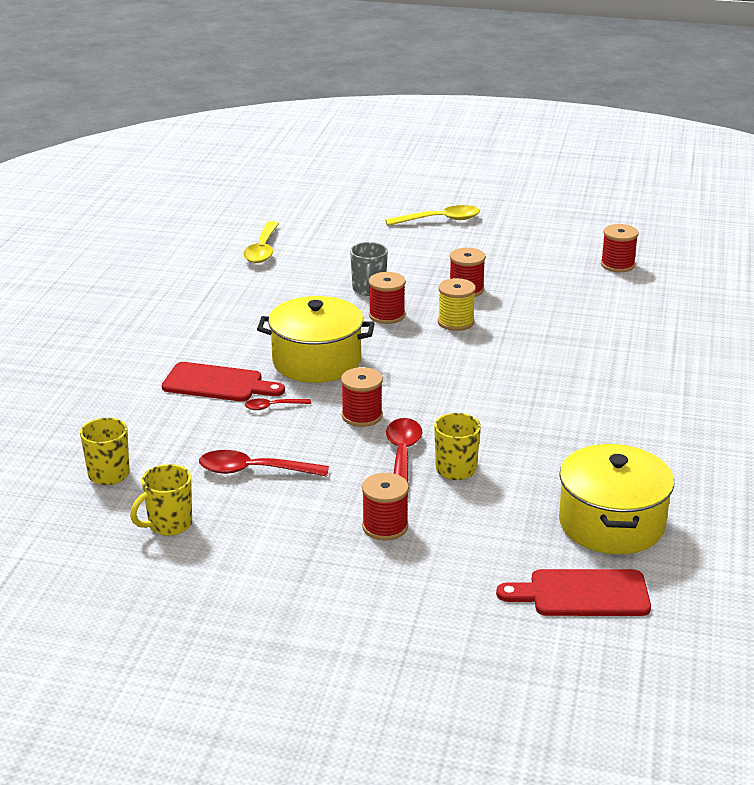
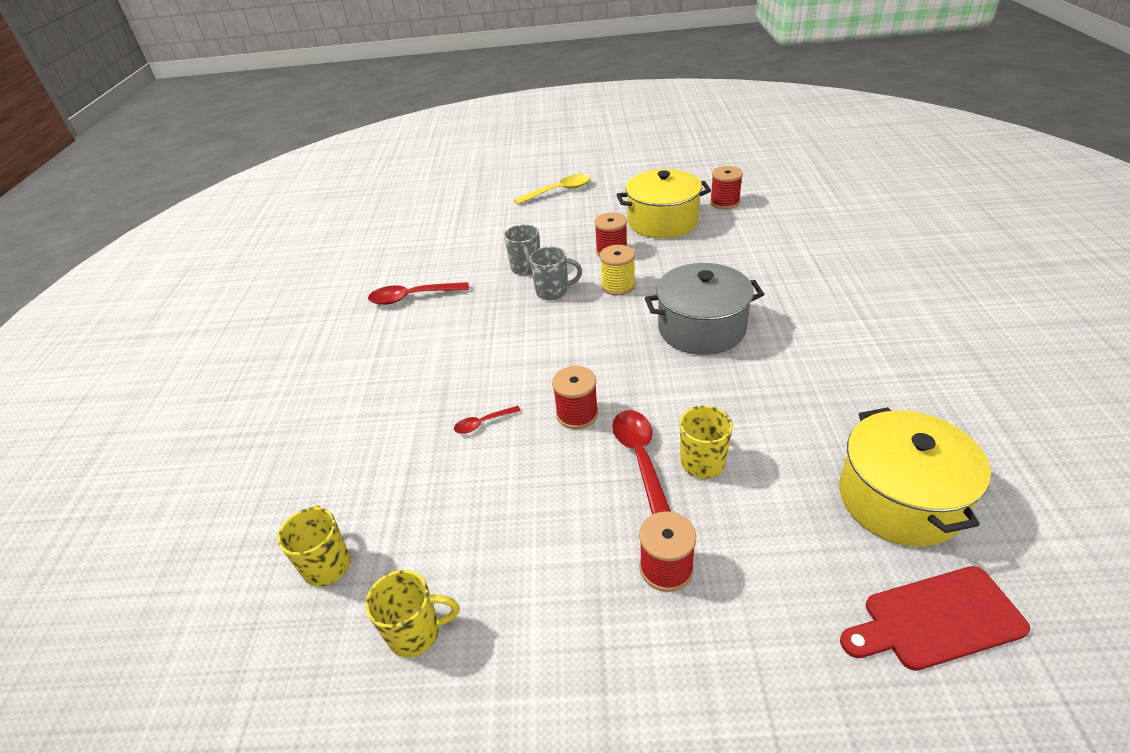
camera: 10 degrees left, 10 degrees up
yellow mug [130,464,192,536] -> yellow mug turned 135 degrees counterclockwise [365,570,459,657]
red cutting board [162,362,285,402] -> none
red spoon [199,450,329,477] -> red spoon moved to [368,282,469,305]
yellow spoon [243,221,279,263] -> none
yellow pot [257,296,375,383] -> yellow pot moved to [617,169,711,238]
red spool [369,272,406,324] -> grey mug [529,247,582,300]
none -> grey pot [645,263,764,355]

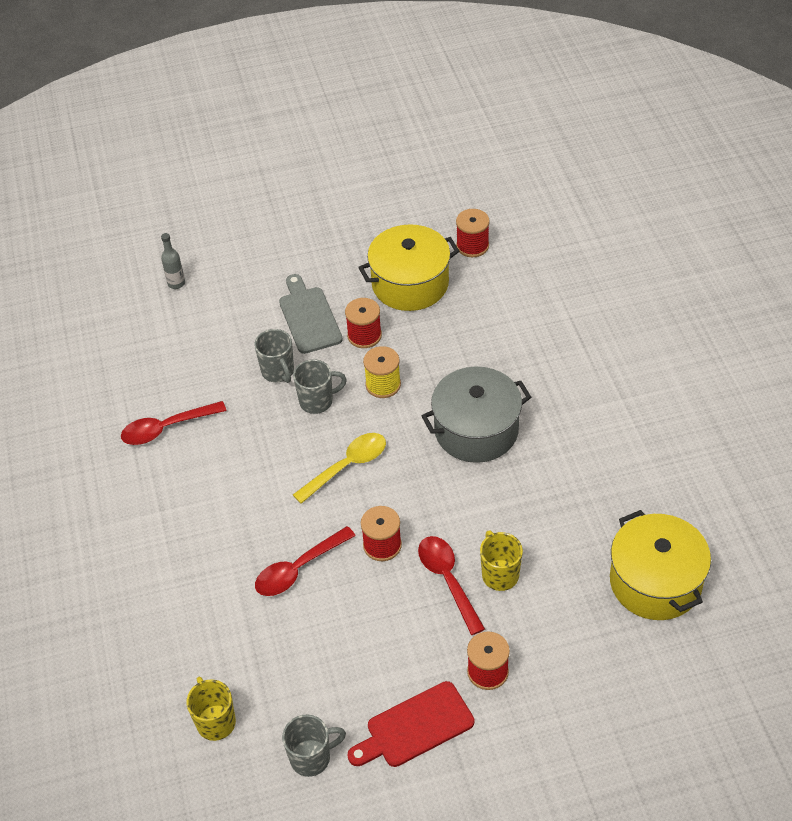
camera: 15 degrees left, 10 degrees up
yellow mug [365,570,459,657] -> grey mug [282,715,346,777]
red spoon [454,406,521,434] -> red spoon [255,526,356,596], size x1.83
yellow spoon [514,174,590,205] -> yellow spoon moved to [293,433,386,504]
red cutting board [840,566,1030,671] -> red cutting board moved to [347,681,474,767]
none -> grey bottle [161,233,185,289]
none -> grey cutting board [279,274,343,354]

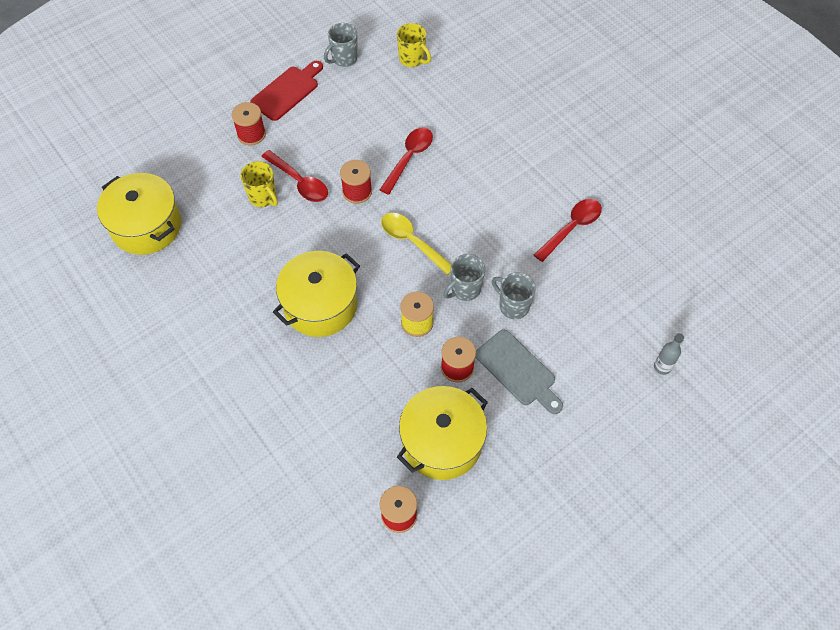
camera: 155 degrees right, 10 degrees up
yellow spoon [293,433,386,504] -> yellow spoon turned 105 degrees clockwise [381,213,451,275]
grey pot [422,367,531,463] -> yellow pot [273,251,360,337]

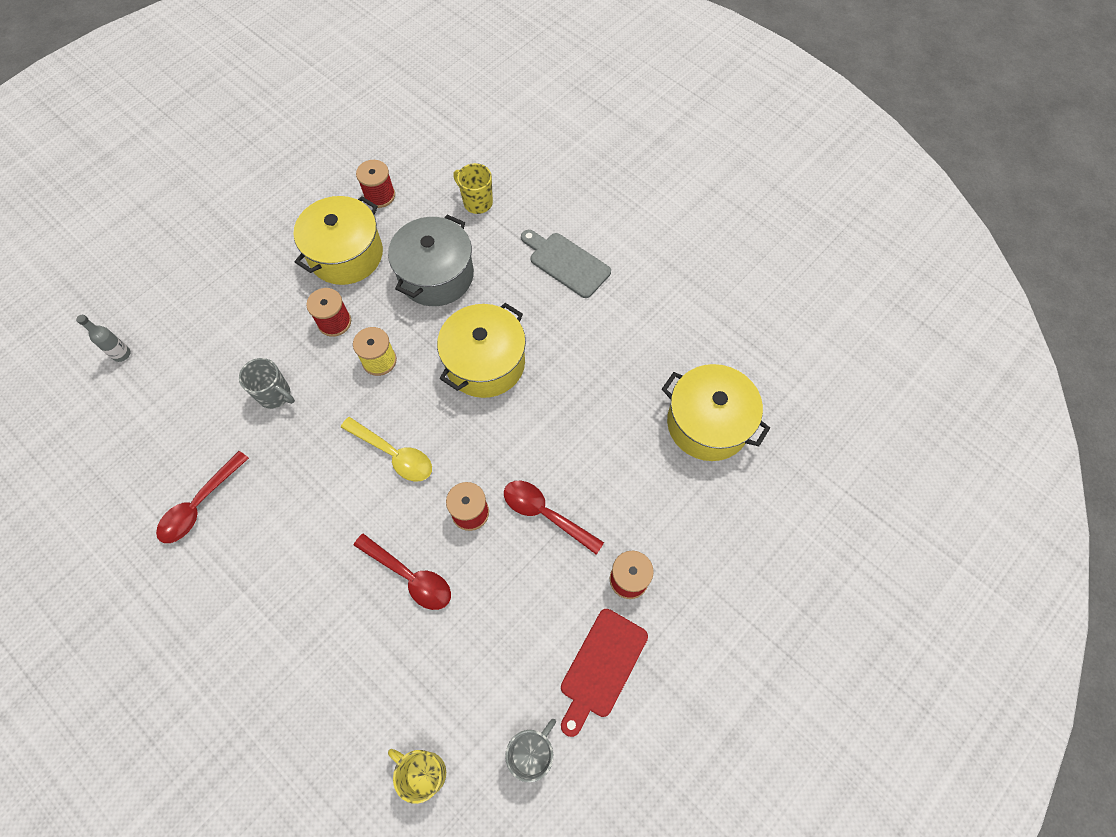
camera: 170 degrees right, 5 degrees up
yellow mug [240,161,278,207] -> yellow mug moved to [453,163,493,214]
red spoon [380,127,433,195] -> red spoon turned 75 degrees counterclockwise [353,534,451,610]
grey mug [444,254,485,301] -> none
grey cutting board [476,330,563,414] -> grey cutting board moved to [521,230,611,298]
none -> grey pot [388,215,474,306]

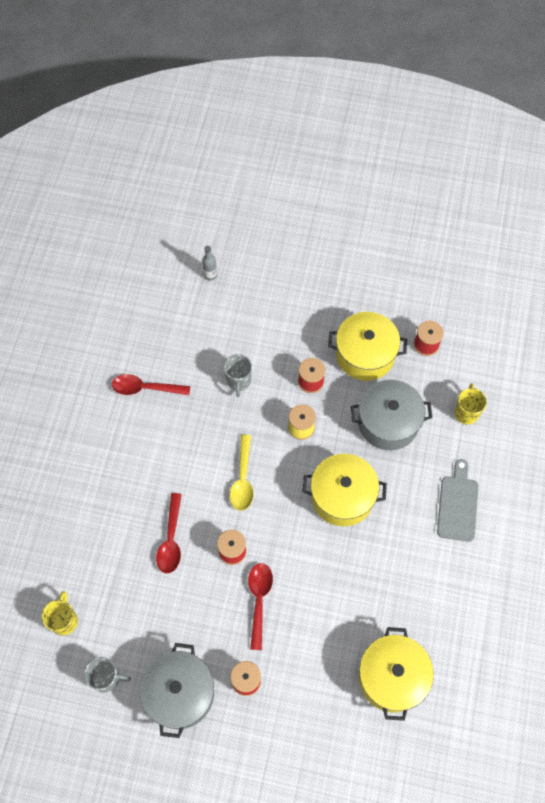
camera: 60 degrees right, 0 degrees up
red cutting board [561,609,648,737] -> grey pot [139,643,214,738]

